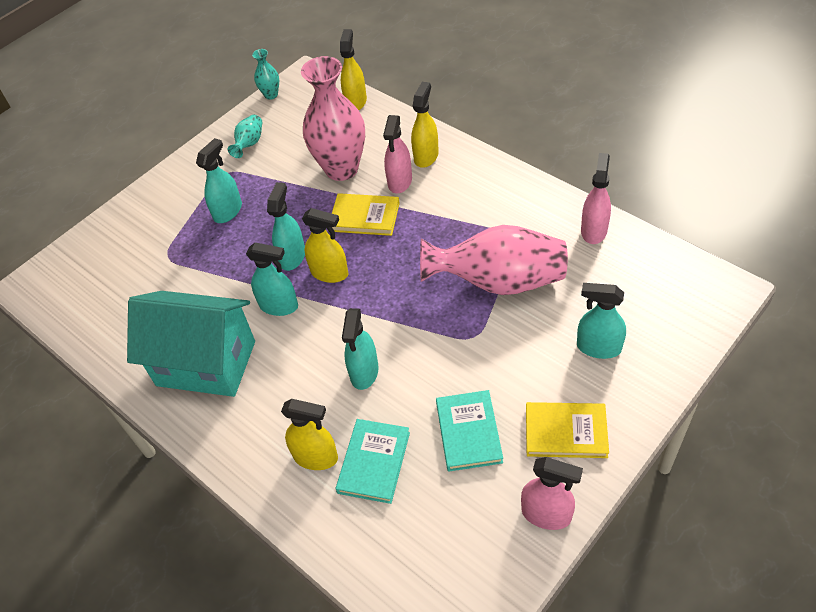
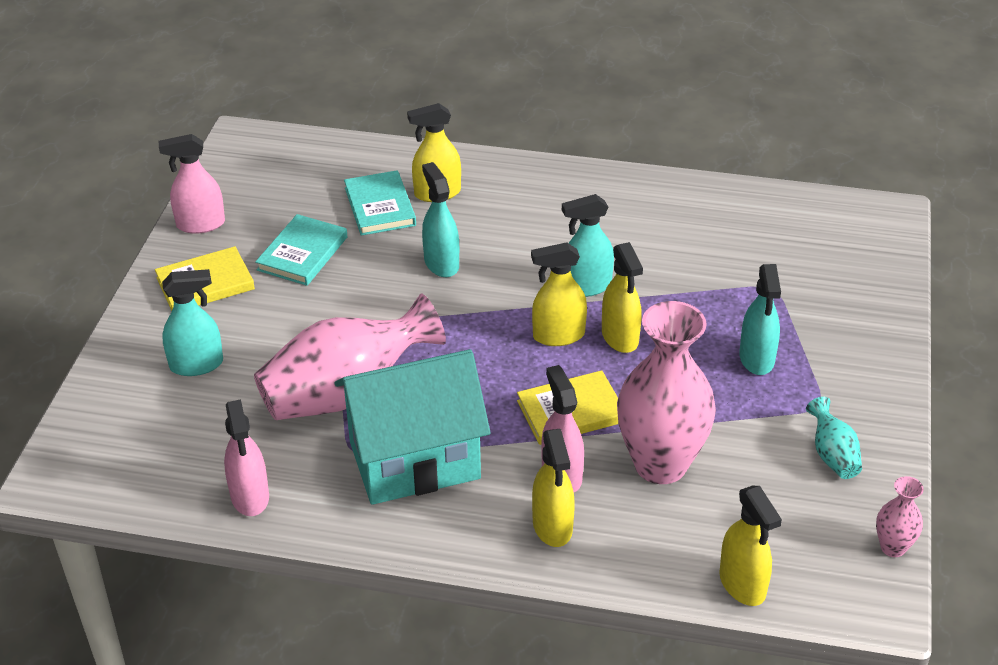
camera: 145 degrees right, 10 degrees down
turquoise house [127,291,255,397] -> turquoise house moved to [335,349,491,505]
turquoise vase [252,49,279,100] -> pink vase [876,476,924,557]
turquoise spray bottle [267,182,305,271] -> yellow spray bottle [602,242,643,353]
turquoise book [436,390,503,472] -> turquoise book turned 60 degrees clockwise [255,214,347,286]

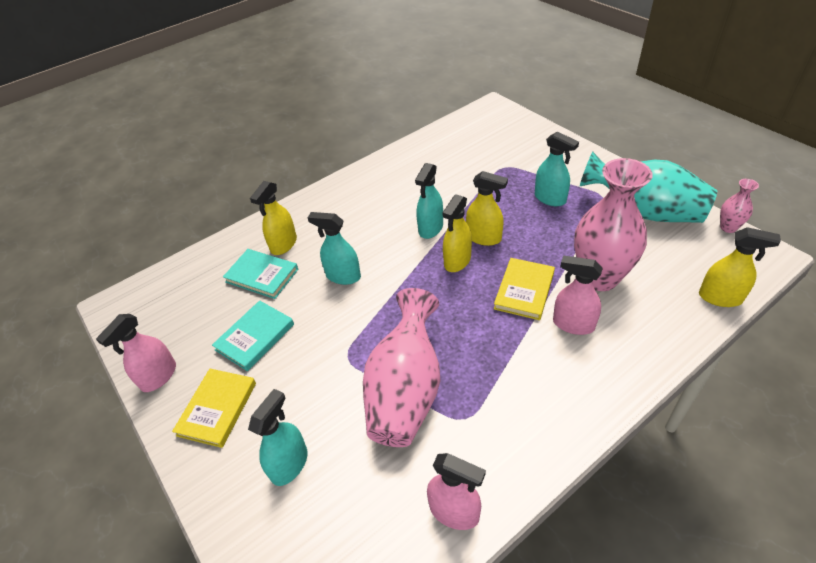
camera: 45 degrees left, 5 degrees up
turquoise book [255,214,347,286] -> turquoise book turned 60 degrees clockwise [212,300,294,371]
turquoise house [335,349,491,505] -> none
yellow spray bottle [532,429,575,547] -> none
turquoise vase [806,397,862,479] -> turquoise vase [580,152,717,223], size x2.24

